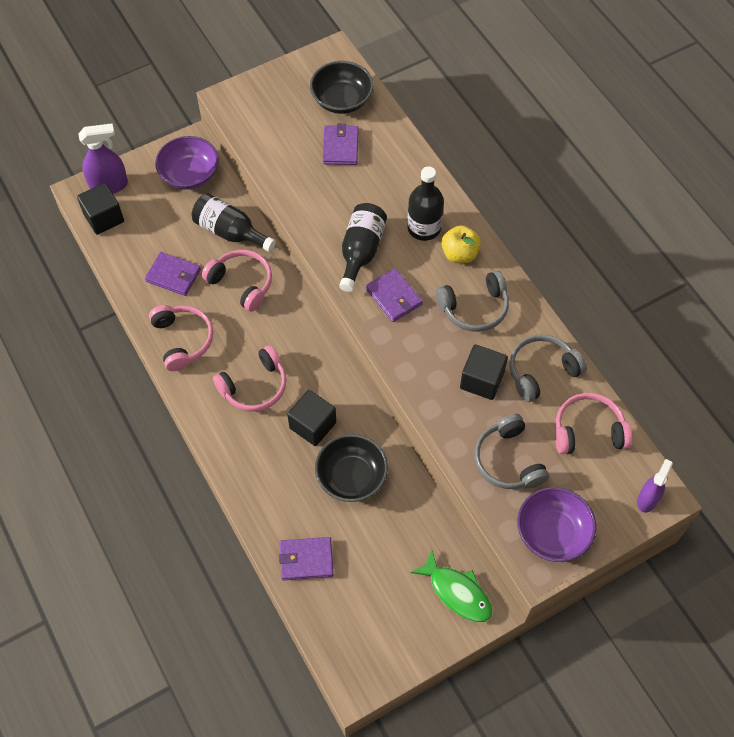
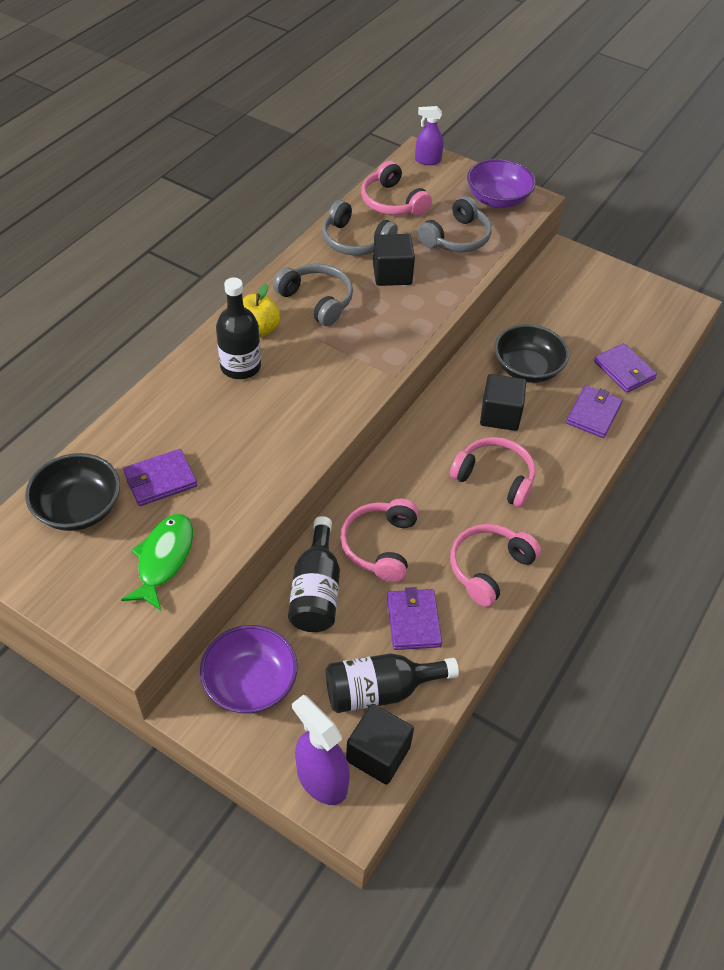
camera: 120 degrees left, 10 degrees down
black bottle [339,203,387,292] -> black bottle moved to [326,653,459,713]
purple wallet [366,268,423,322] -> purple wallet moved to [566,385,623,438]
green fish [410,550,492,622] -> green fish moved to [121,514,194,611]

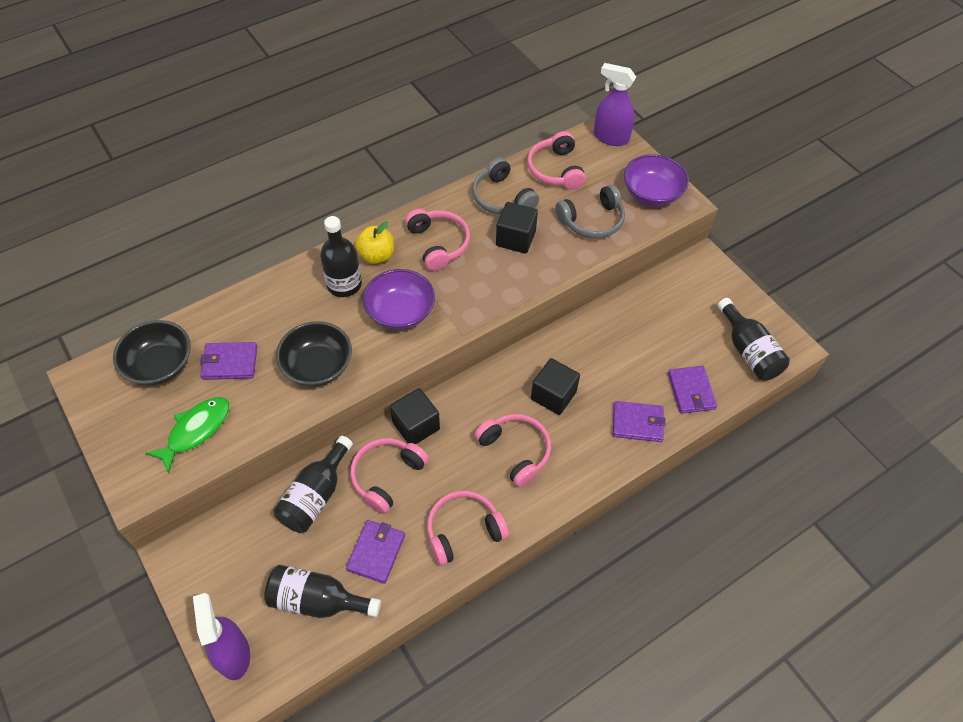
camera: 25 degrees right, 5 degrees up
purple bowl [200,625,298,714] -> purple bowl moved to [363,269,435,330]
grey headphones [273,264,353,326] -> pink headphones [405,209,470,271]
black cube [346,704,414,785] -> black cube moved to [390,388,440,444]
purple spray bottle [415,106,444,165] -> purple spray bottle [594,63,636,146], size x1.53
black bowl [494,324,569,383] -> black bowl moved to [276,321,352,387]
purple wallet [566,385,623,438] -> purple wallet turned 45 degrees clockwise [613,401,666,442]
none -> black bottle [718,298,790,381]

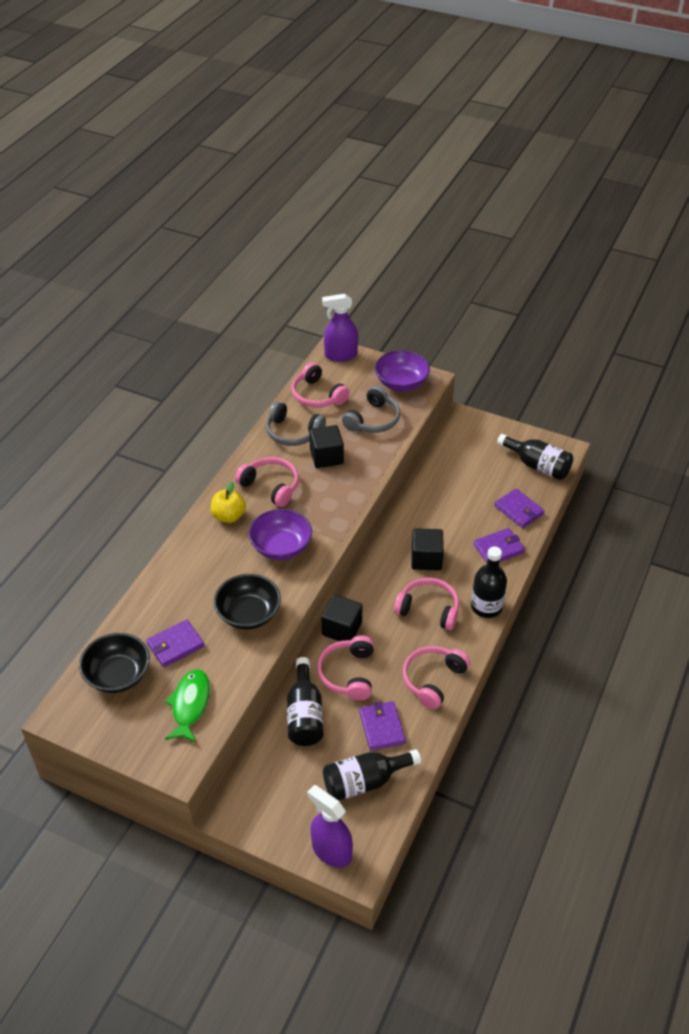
camera: 30 degrees left, 10 degrees down
black bottle [320,216,362,297] -> black bottle moved to [471,547,507,618]

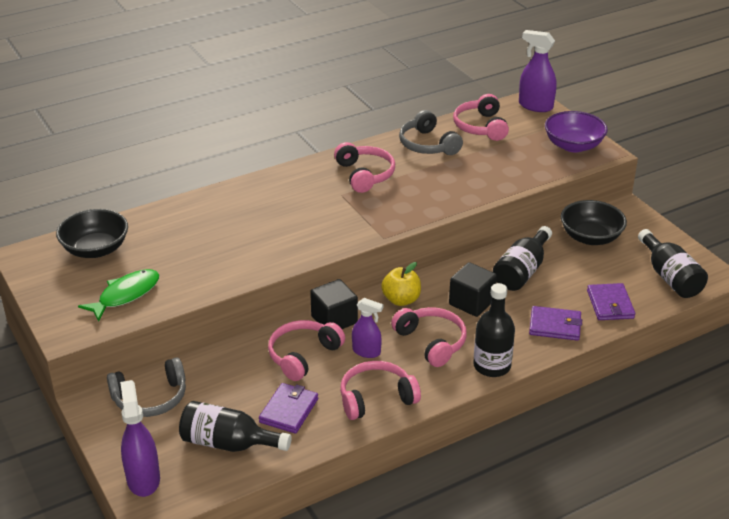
camera: 35 degrees right, 10 degrees down
purple wallet [146,619,205,667] -> none
yellow apple [211,481,246,523] -> yellow apple moved to [381,262,421,306]
black bowl [214,574,281,629] -> black bowl moved to [561,200,627,245]
purple bowl [249,509,312,560] -> none
black bottle [287,657,324,746] -> black bottle moved to [493,226,552,291]
black cube [309,425,344,468] -> none
grey headphones [342,386,400,433] -> grey headphones moved to [107,357,186,417]
none -> purple spray bottle [352,298,383,358]

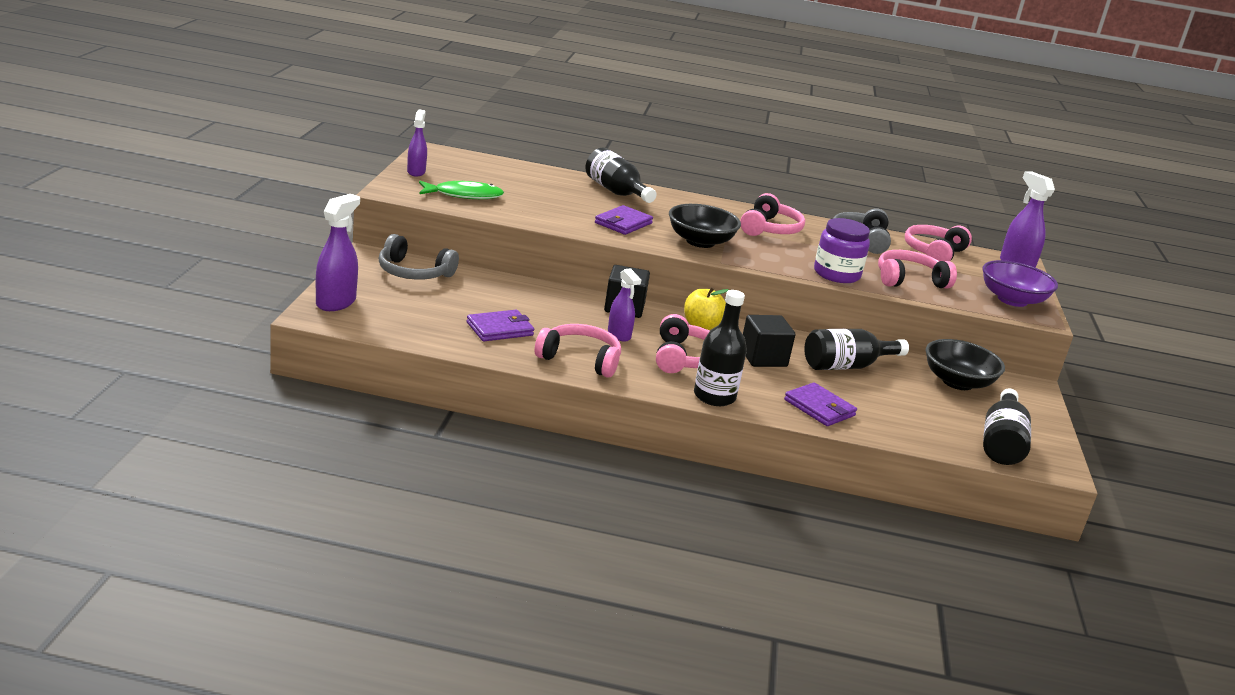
camera: 35 degrees right, 10 degrees down
black bowl [56,209,128,258] -> black bowl moved to [669,204,741,248]
black bottle [179,401,292,452] -> black bottle moved to [585,147,657,203]
pink headphones [268,320,345,381] -> pink headphones moved to [878,250,957,289]
purple wallet [587,283,635,320] -> purple wallet moved to [595,205,653,235]
none -> purple spray bottle [407,110,427,177]
none -> purple jar [814,218,870,283]

